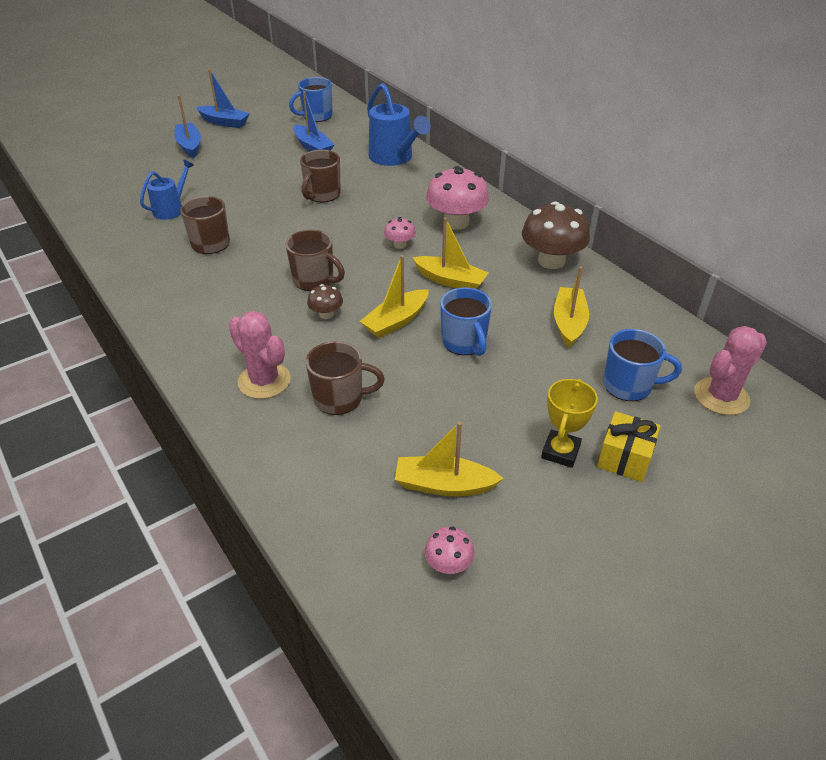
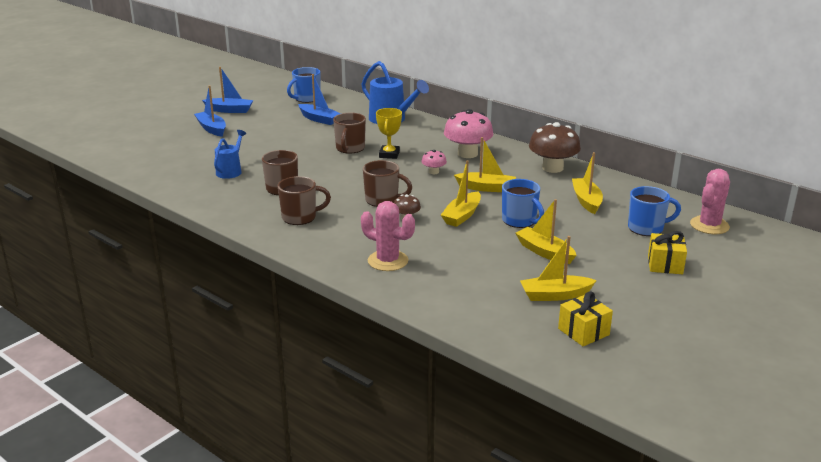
camera: 15 degrees left, 15 degrees down
brown mug [306,341,385,415] -> brown mug moved to [278,176,331,225]
pink mushroom [425,527,475,574] -> yellow gift [558,292,613,346]
yellow trophy [541,379,598,468] -> yellow trophy moved to [376,108,402,159]
none -> yellow boat [515,199,577,264]

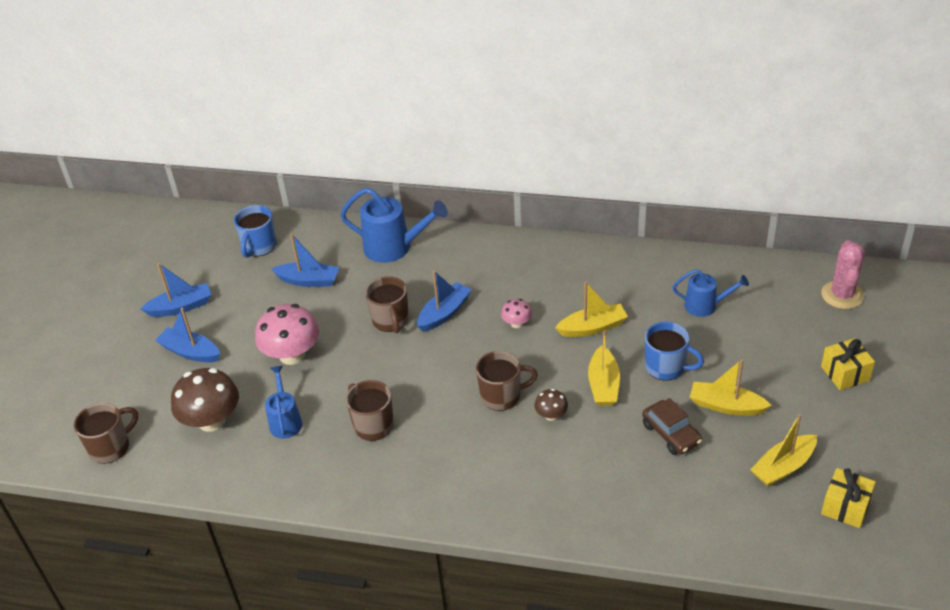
camera: 25 degrees left, 15 degrees up
brown mug [278,176,331,225] -> brown mug moved to [74,403,138,464]
pink cactus [361,201,415,271] -> none
yellow trophy [376,108,402,159] -> blue boat [417,270,471,332]
pink mushroom [444,109,494,158] -> pink mushroom moved to [255,304,319,365]
brown mushroom [529,122,581,173] -> brown mushroom moved to [171,368,239,432]
yellow boat [572,152,603,214] -> blue watering can [672,269,749,317]
blue mug [628,186,681,236] -> none
none -> brown car [642,398,702,455]

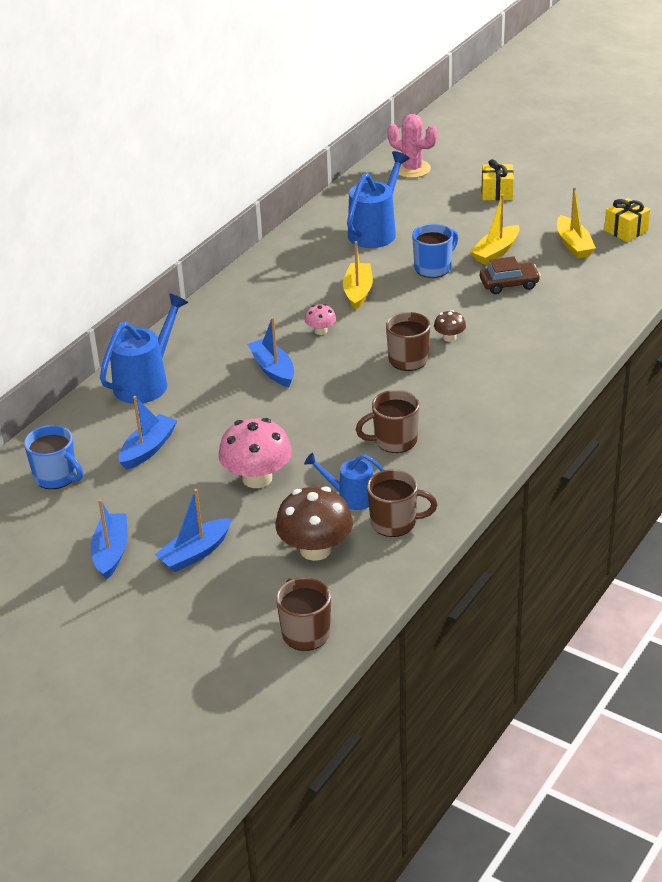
camera: 70 degrees left, 5 degrees down
brown mug [365,276,409,333] -> brown mug moved to [367,469,437,537]
yellow boat [588,331,620,406] -> none
blue watering can [672,269,749,317] -> blue watering can [347,151,410,248], size x1.64

